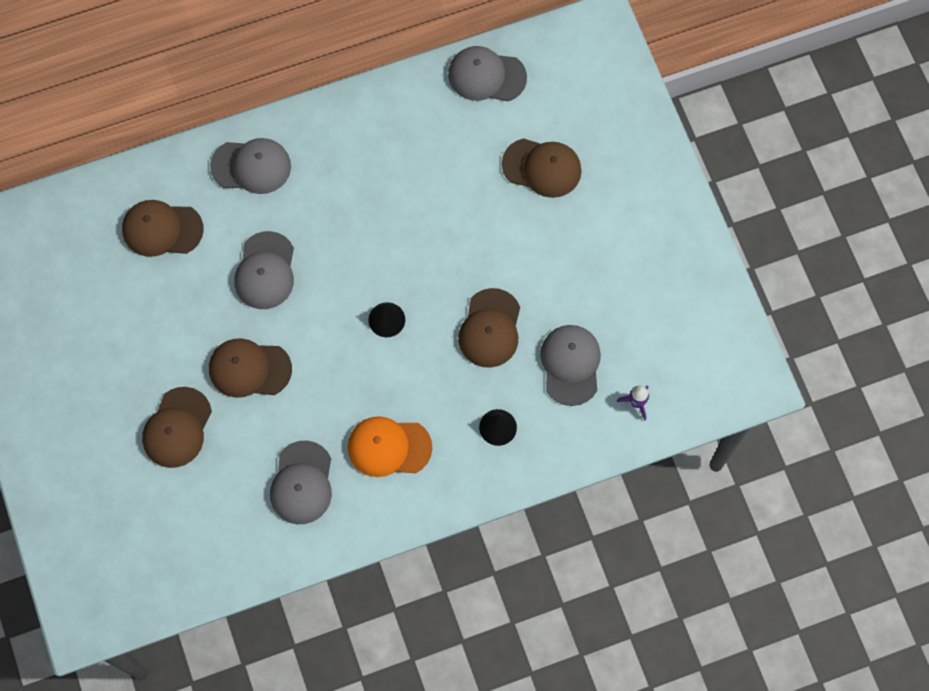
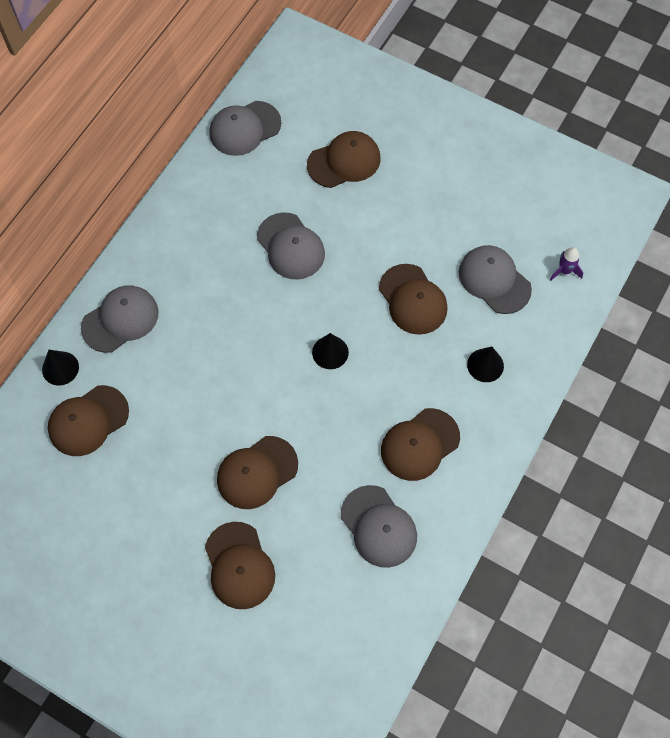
camera: 40 degrees left, 5 degrees down
grey cap [234,231,294,309] -> grey cap moved to [257,212,325,279]
orange cap [348,416,432,477] -> brown cap [381,408,460,481]
none -> black cone [42,350,79,386]

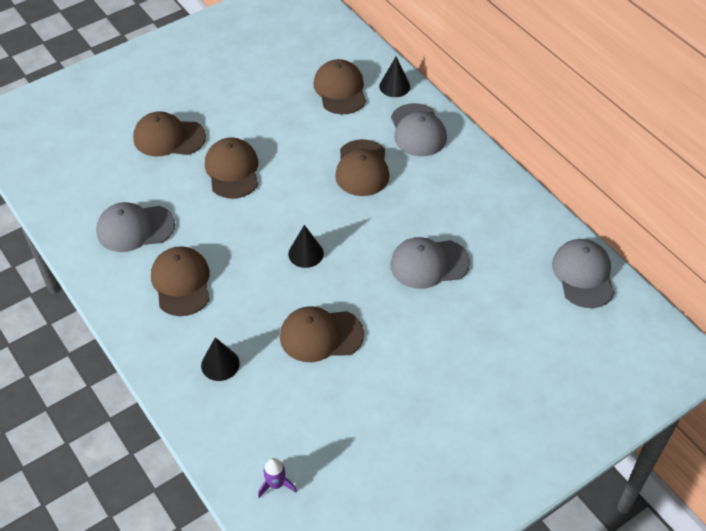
camera: 115 degrees right, 15 degrees down
brown cap [307,131,381,188] -> brown cap moved to [335,139,389,196]
grey cap [459,245,532,314] -> none

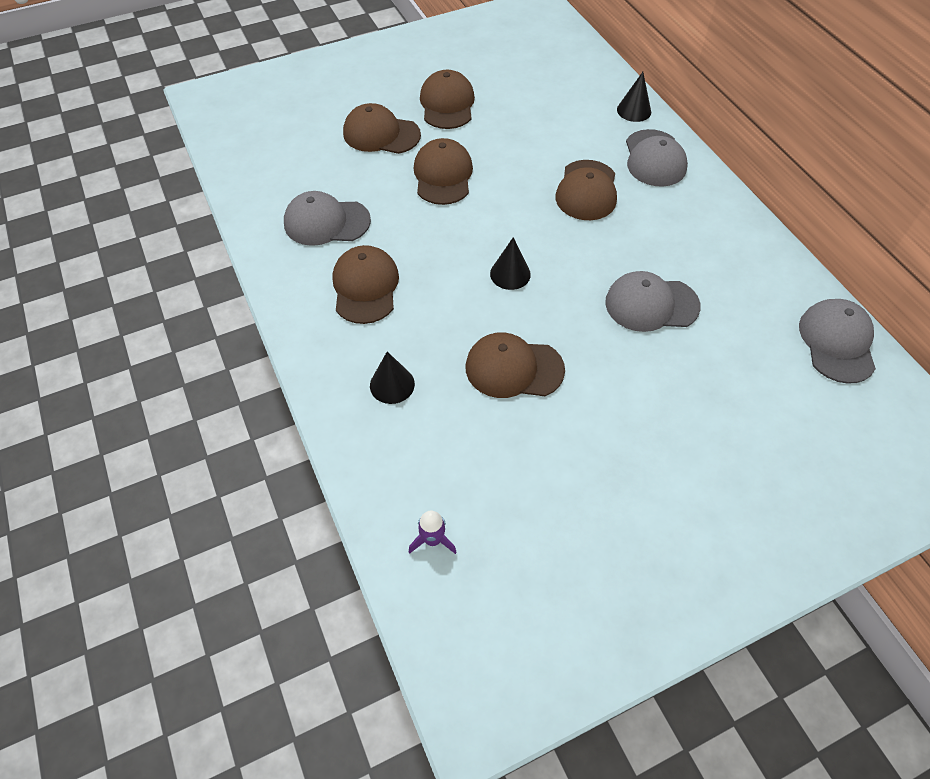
camera: 10 degrees right, 5 degrees up
brown cap [313,59,366,114] -> brown cap moved to [420,70,475,129]

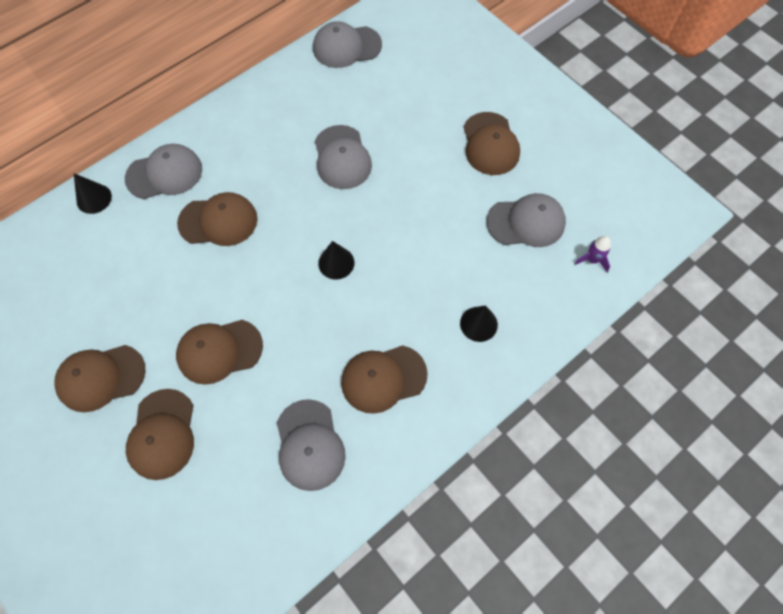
camera: 105 degrees left, 10 degrees up
brown cap [465,332,565,398] -> brown cap moved to [464,112,520,175]
none -> grey cap [486,193,566,247]

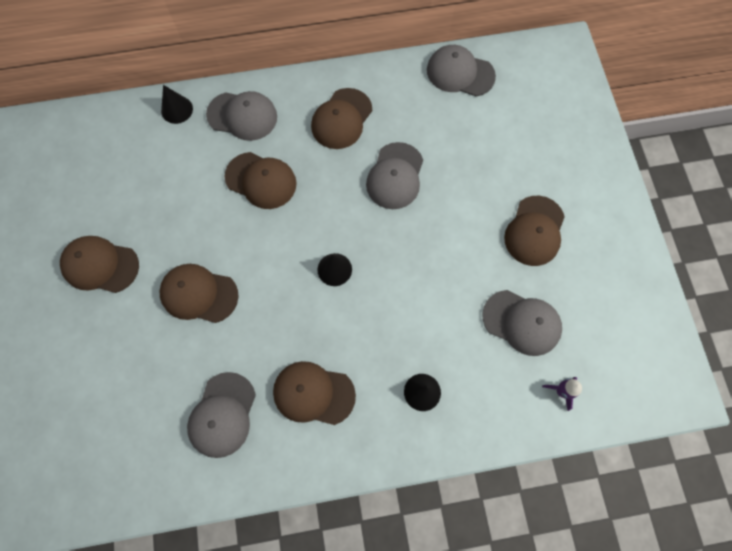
camera: 30 degrees right, 5 degrees up
brown cap [126,389,194,480] -> brown cap moved to [311,88,372,149]

